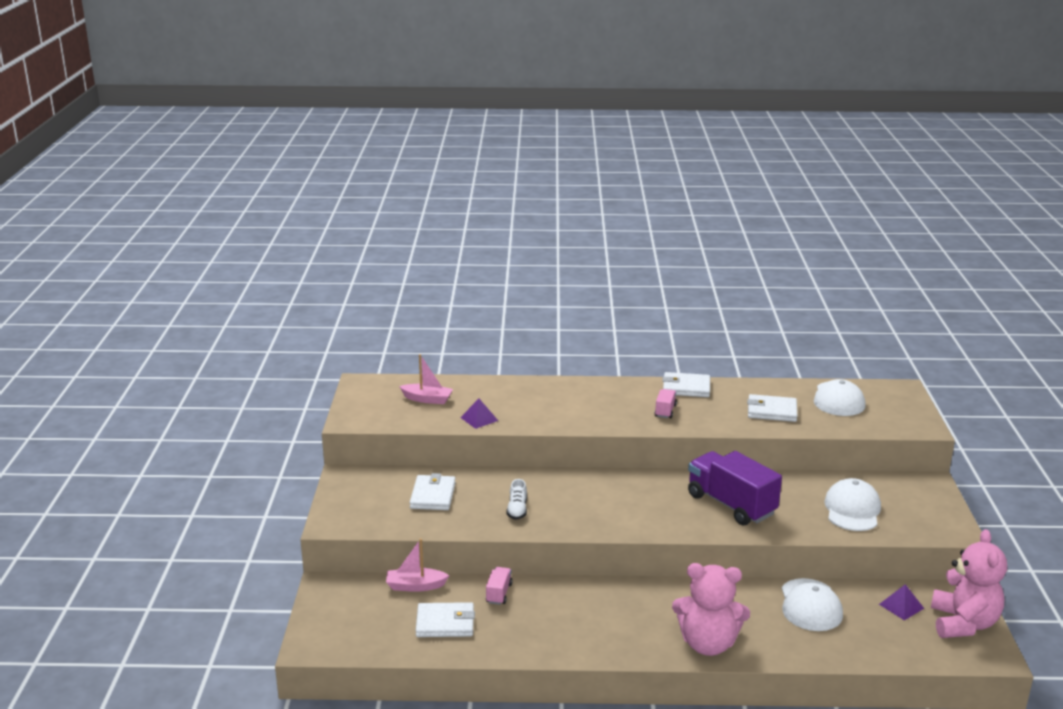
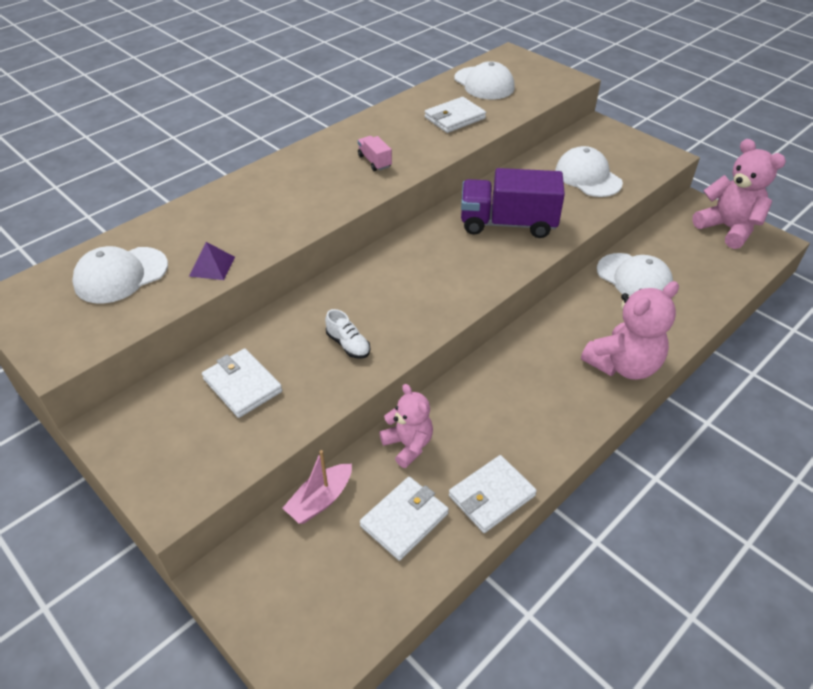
camera: 45 degrees left, 20 degrees up
pink boat [399,354,453,404] -> white cap [72,246,168,304]
pink truck [486,567,513,605] -> pink teddy bear [379,384,433,468]
white wallet [662,372,710,397] -> white wallet moved to [449,455,537,533]
purple pyramid [879,584,924,620] -> none

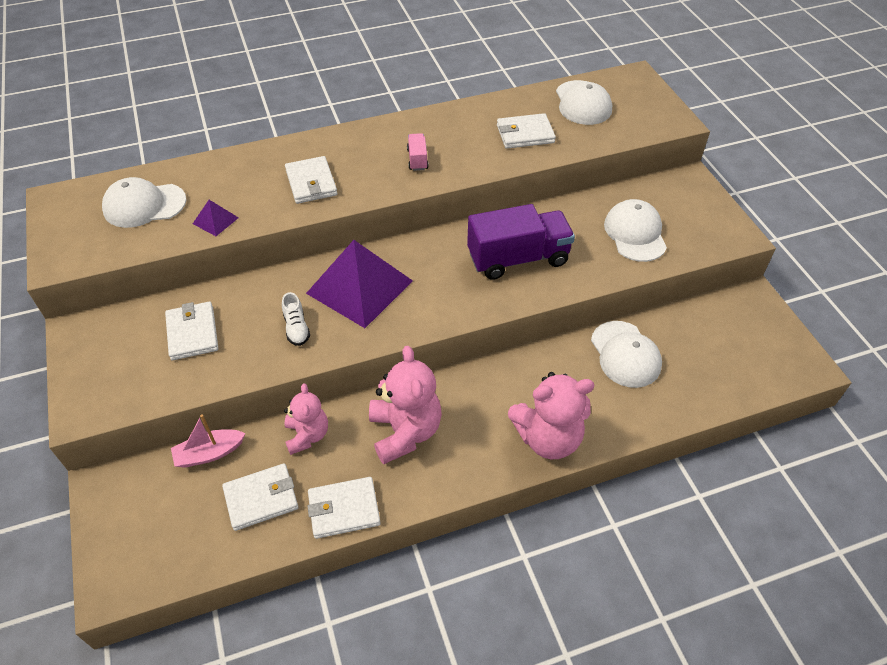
camera: 25 degrees right, 5 degrees up
purple truck [461,168,565,238] -> purple truck turned 135 degrees clockwise [467,204,575,280]
pink teddy bear [692,139,786,249] -> pink teddy bear moved to [369,346,442,464]
none -> white wallet [285,156,338,204]
none -> purple pyramid [306,240,413,328]

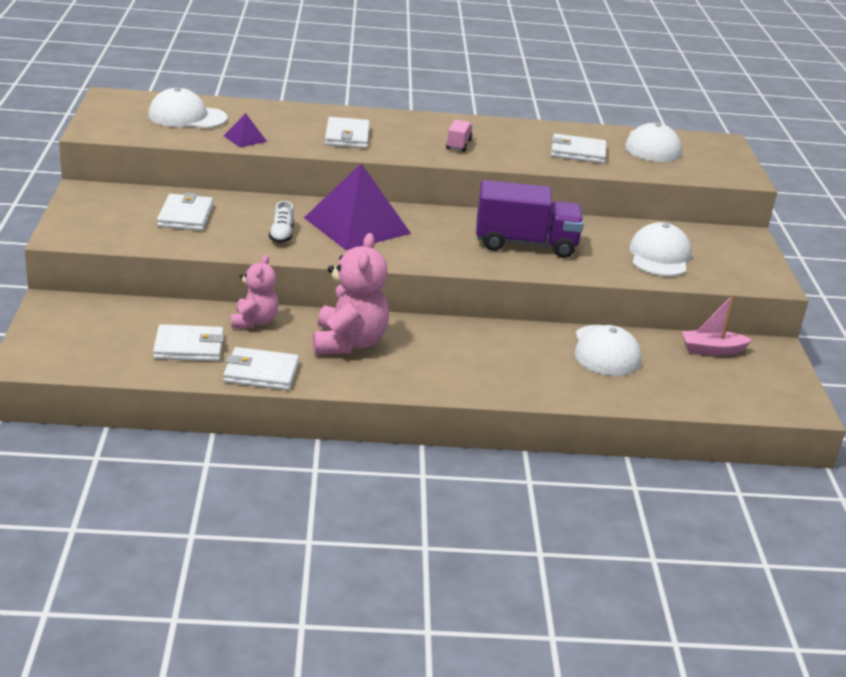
camera: 15 degrees right, 20 degrees down
pink boat [171,414,246,468] -> pink boat moved to [681,294,753,356]
pink teddy bear [508,372,595,459] -> none

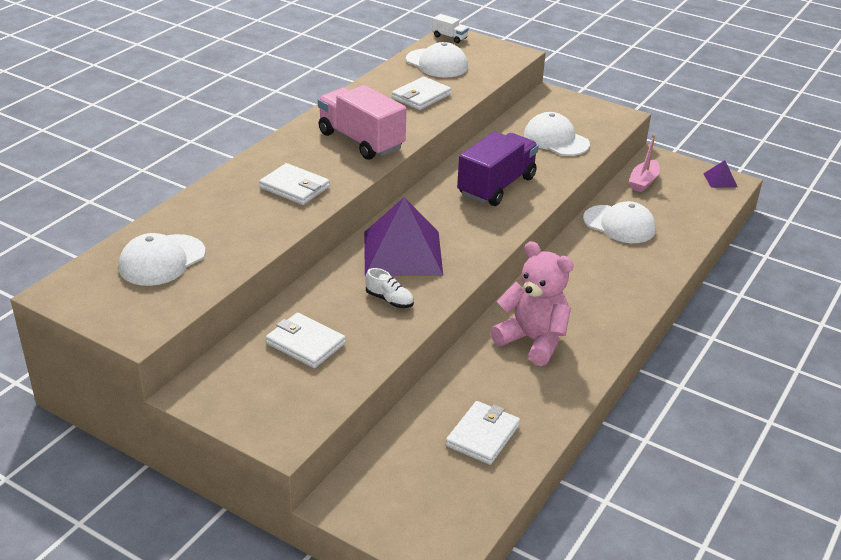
camera: 55 degrees left, 5 degrees up
white wallet [223,347,299,390] -> none
purple pyramid [224,113,267,147] -> purple pyramid moved to [703,160,737,188]
pink teddy bear [231,255,279,328] -> none
pink truck [446,120,472,152] -> pink truck [318,85,406,160], size x2.26
none -> white truck [432,14,469,43]

